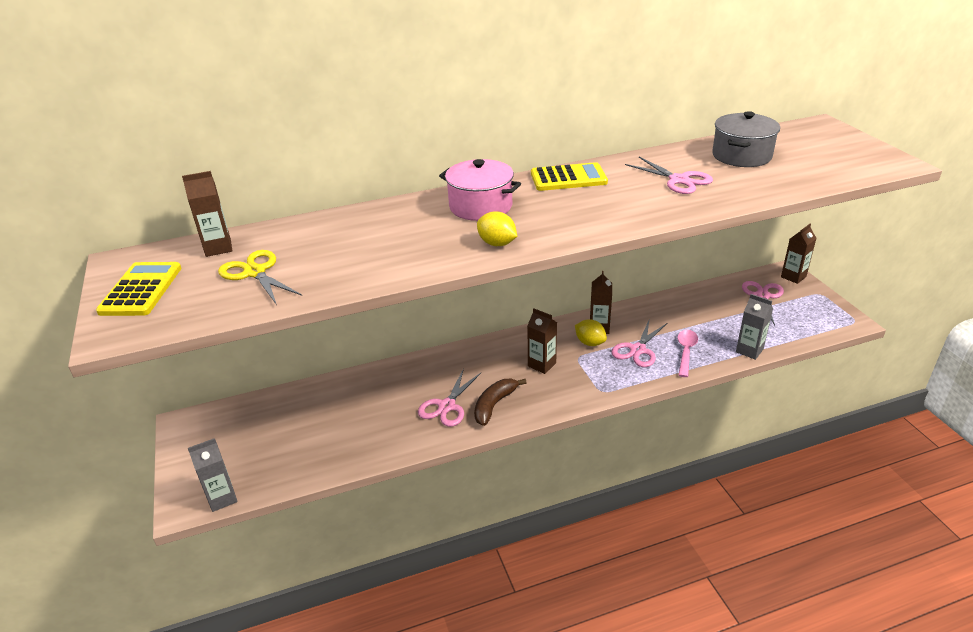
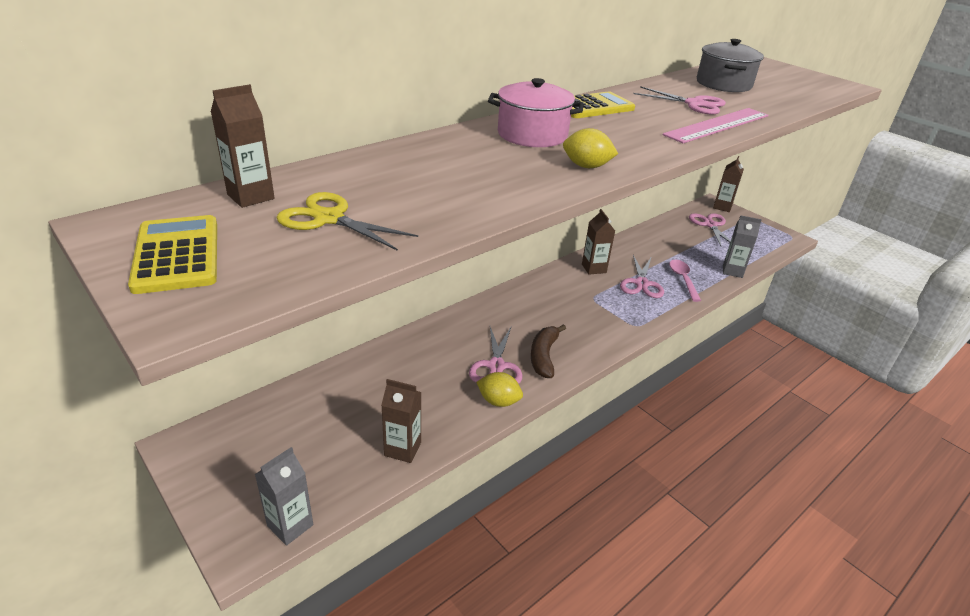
camera: 25 degrees left, 0 degrees up
brown carton [527,308,557,374] -> brown carton moved to [381,379,421,463]
yellow lemon [575,319,607,346] -> yellow lemon moved to [477,372,523,407]
none -> pink ruler [662,108,769,143]

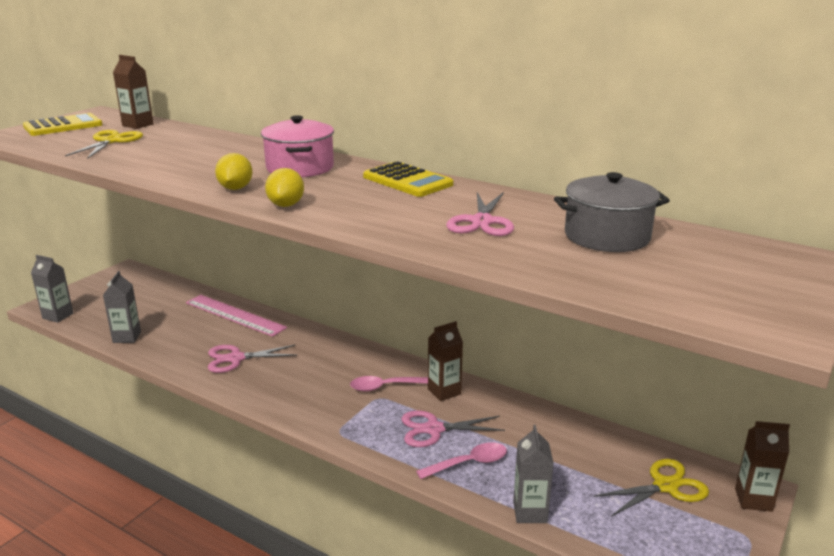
camera: 75 degrees right, 10 degrees down
brown carton [381,379,421,463] -> grey carton [103,271,141,343]
yellow lemon [477,372,523,407] -> yellow lemon moved to [265,168,304,207]
brown banana [531,324,566,378] -> none
pink ruler [662,108,769,143] -> pink ruler moved to [186,295,287,337]
pink scissors [689,213,731,246] -> yellow scissors [594,459,709,517]
none -> pink spoon [350,376,428,391]

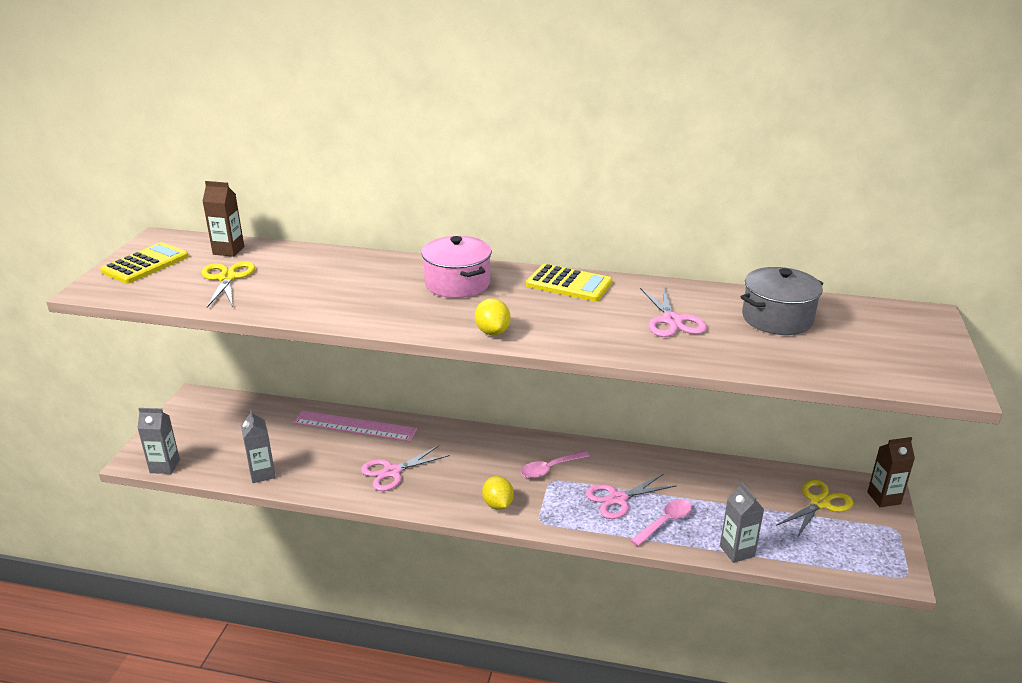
camera: 20 degrees left, 5 degrees up
yellow lemon [215,153,253,190] -> yellow lemon moved to [482,476,514,510]
brown carton [428,321,463,401] -> none

